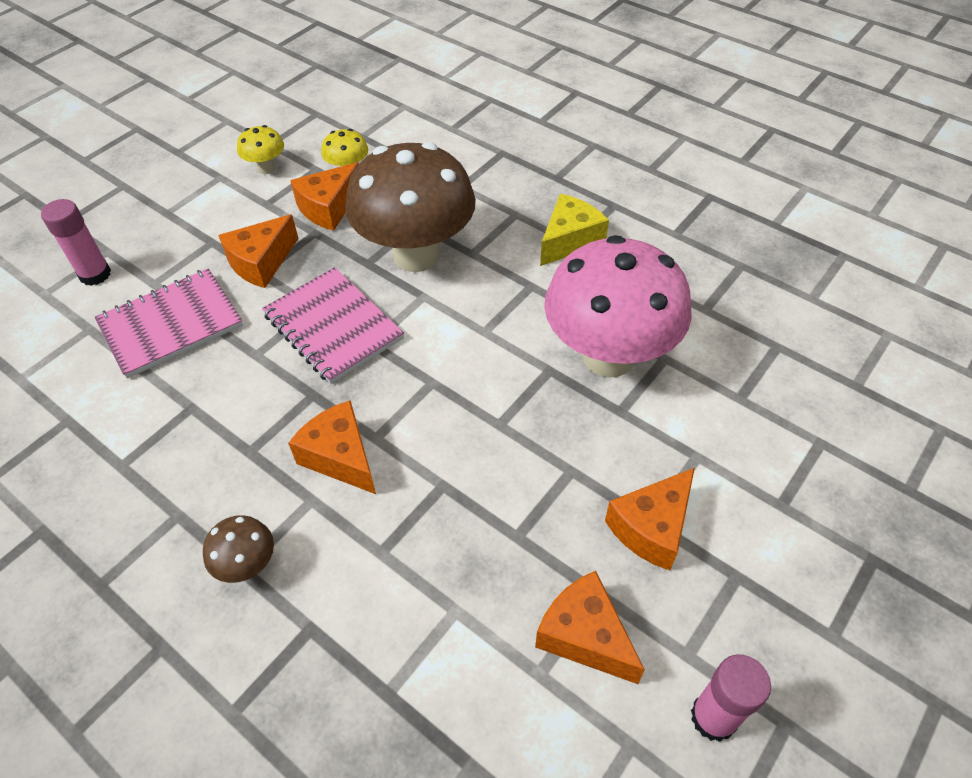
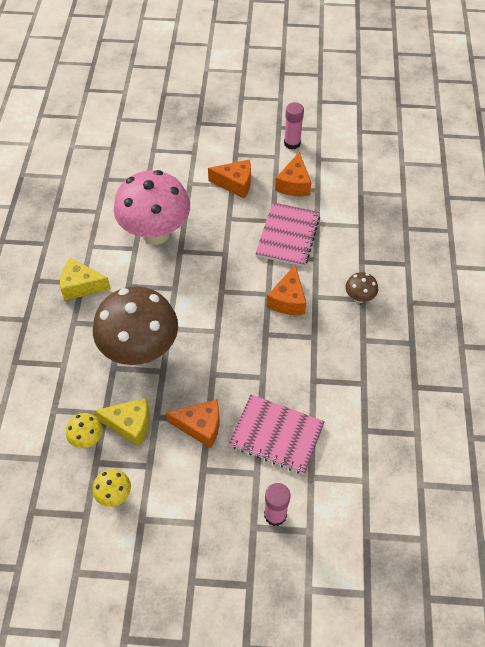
camera: 125 degrees left, 5 degrees up
pink notebook [262,267,404,384] -> pink notebook moved to [255,202,320,267]
orange cheese [290,162,359,231] -> yellow cheese [94,398,150,447]

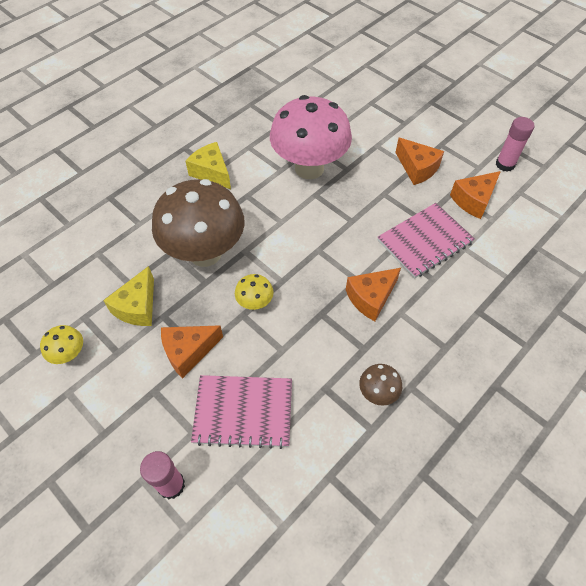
camera: 40 degrees right, 0 degrees up
yellow mushroom [66,413,103,448] -> yellow mushroom moved to [235,274,274,310]
yellow cheese [94,398,150,447] -> yellow cheese turned 60 degrees clockwise [103,266,154,326]
orange cheese [166,399,219,448] -> orange cheese turned 105 degrees clockwise [161,325,223,378]
pink notebook [229,395,325,474] -> pink notebook turned 60 degrees counterclockwise [191,375,292,449]
brown mushroom [346,272,378,303] -> brown mushroom moved to [359,364,402,406]

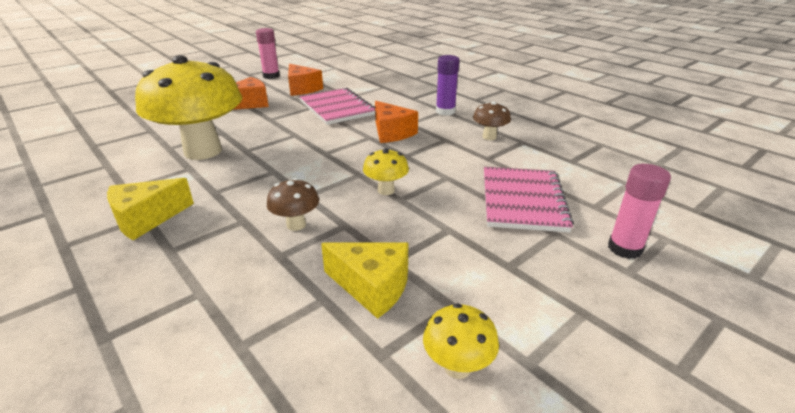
camera: 85 degrees left, 25 degrees down
brown mushroom [152,179,245,267] -> brown mushroom [267,178,319,231], size x0.41
orange cheese [161,325,223,378] -> none
pink mushroom [270,95,352,179] -> yellow mushroom [135,55,242,160]
none -> purple glue stick [436,55,459,116]

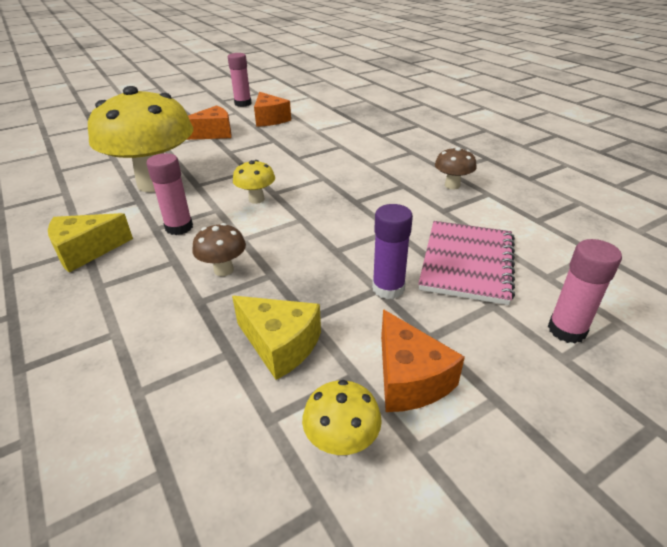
camera: 10 degrees right, 5 degrees up
pink notebook [299,88,375,125] -> none
yellow mushroom [363,148,409,195] -> yellow mushroom moved to [233,160,275,204]
orange cheese [375,101,418,143] -> orange cheese moved to [381,309,465,412]
purple glue stick [436,55,459,116] -> purple glue stick moved to [372,204,413,299]
none -> pink glue stick [146,153,193,235]

